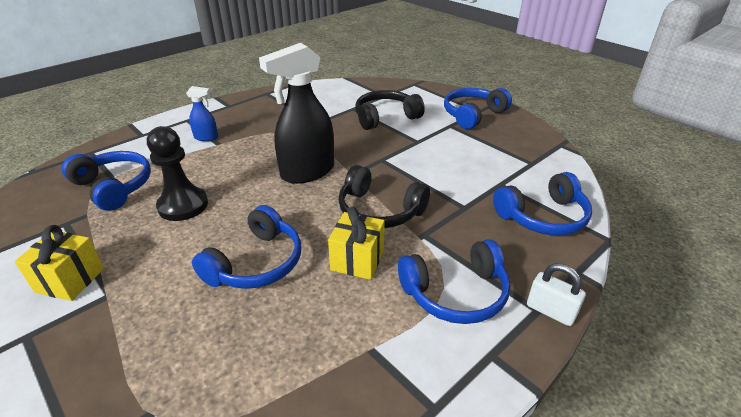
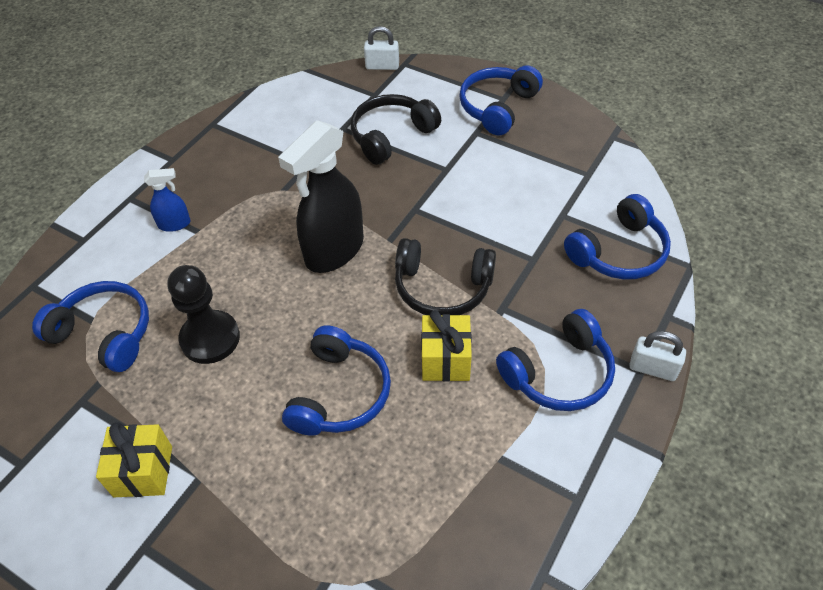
camera: 15 degrees left, 15 degrees up
none -> white padlock [364,26,399,70]

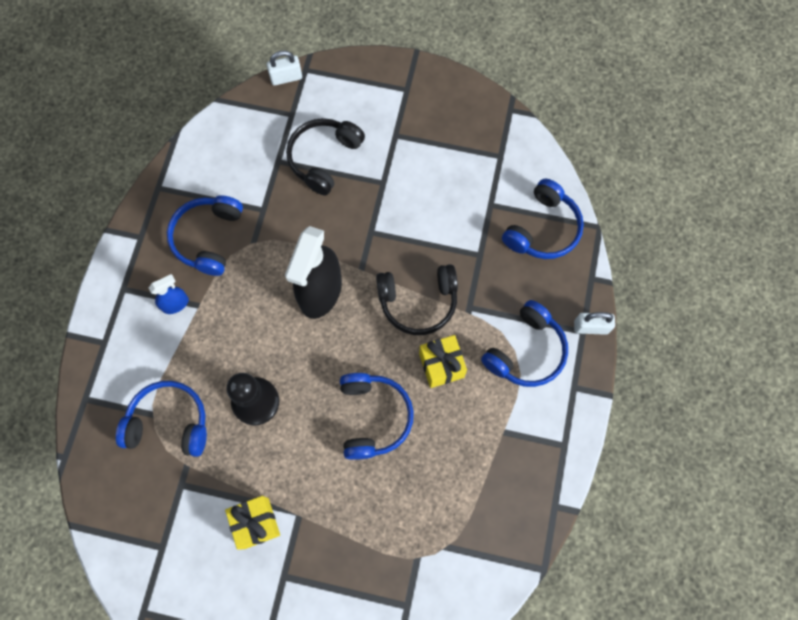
camera: 20 degrees left, 20 degrees up
blue headphones [459,65,543,135] -> blue headphones moved to [167,195,243,276]

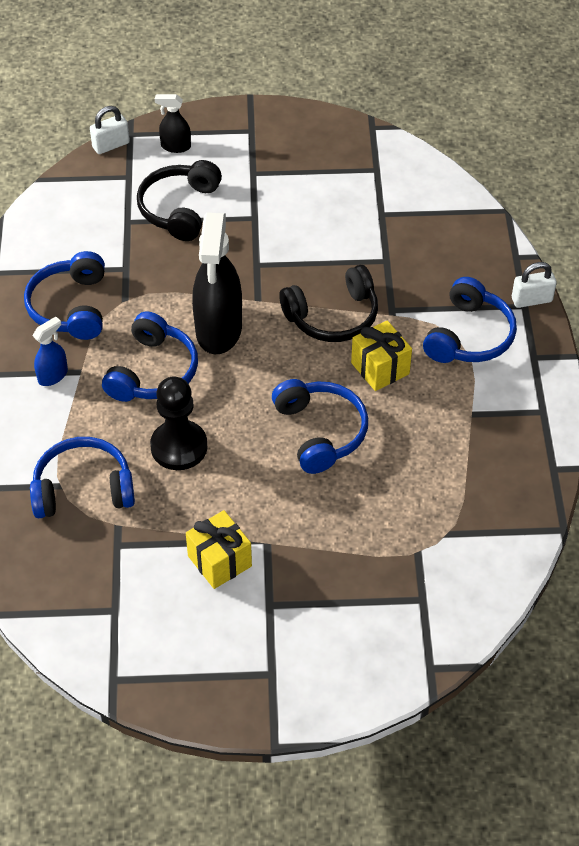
camera: 15 degrees left, 20 degrees down
blue headphones [502,179,584,259] -> blue headphones moved to [102,311,198,402]
none -> black spray bottle [155,94,191,153]

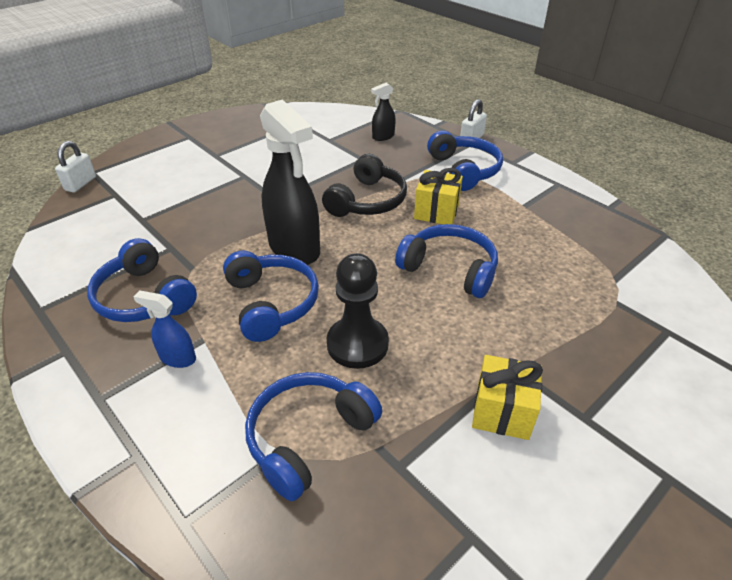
camera: 40 degrees left, 10 degrees down
blue spray bottle [33,317,68,386] -> blue spray bottle turned 75 degrees counterclockwise [133,290,196,368]
black headphones [137,160,222,241] -> none
black spray bottle [155,94,191,153] -> black spray bottle moved to [371,83,396,141]

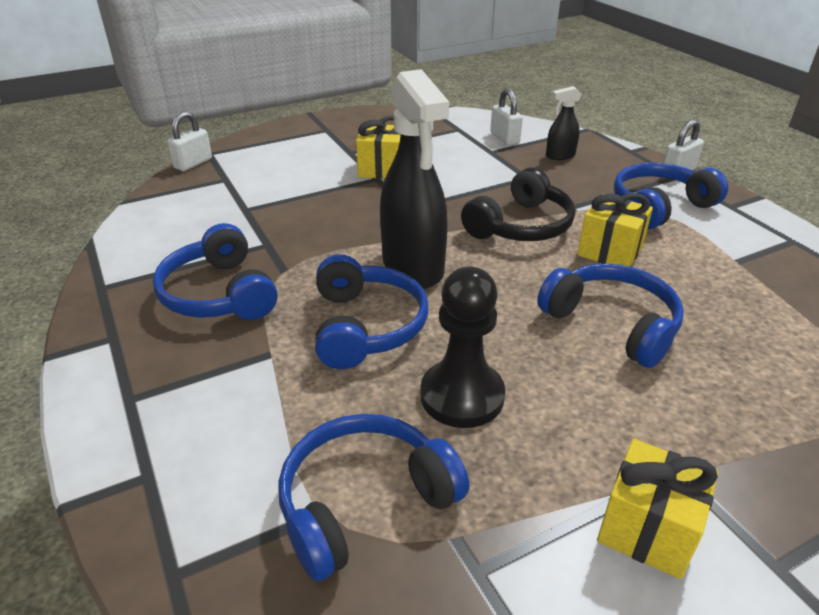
camera: 15 degrees right, 5 degrees down
blue spray bottle [133,290,196,368] -> none
blue headphones [427,131,503,191] -> blue headphones turned 120 degrees counterclockwise [614,163,728,229]
none -> yellow gift [356,116,401,179]
none -> white padlock [490,88,523,145]

